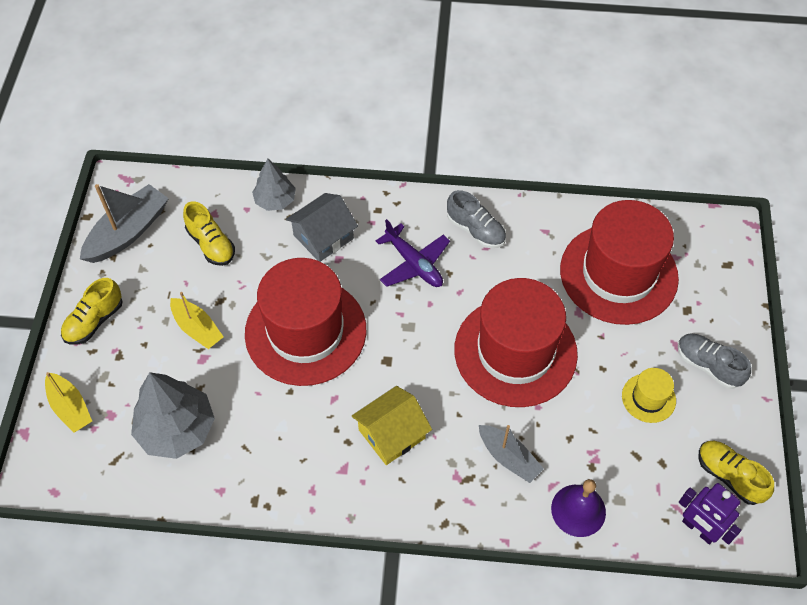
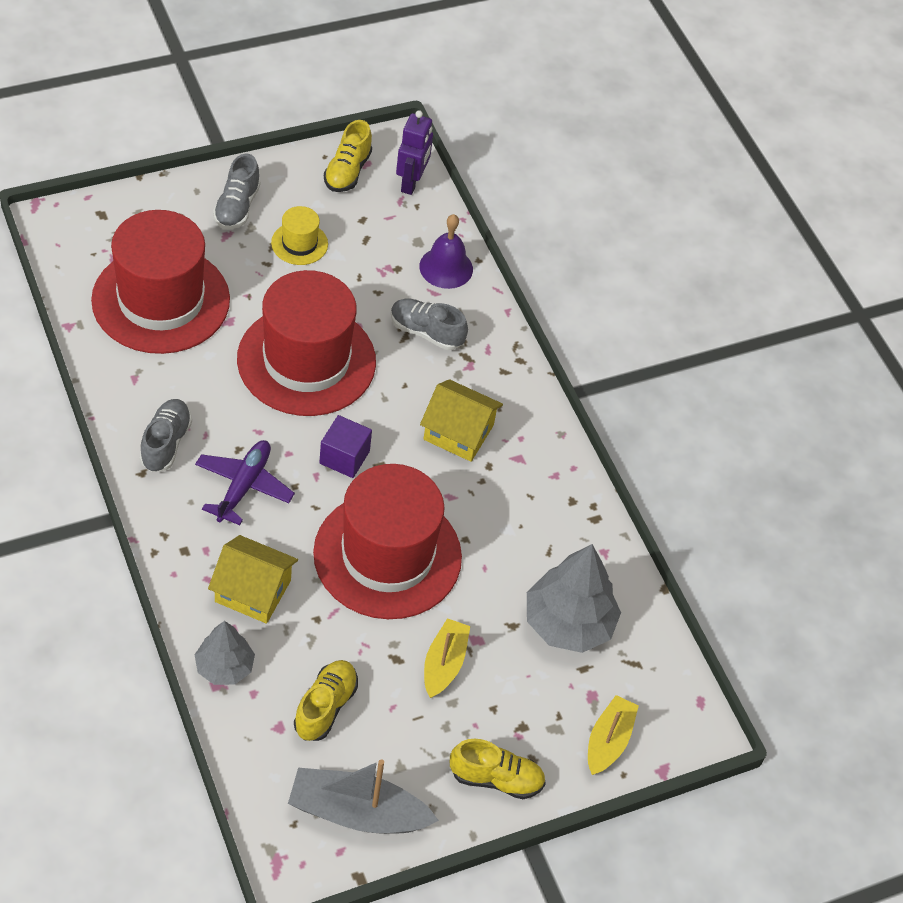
camera: 125 degrees left, 5 degrees down
grey house [286,193,358,262] -> yellow house [208,535,298,624]
grey boat [479,425,544,483] -> grey shoe [391,299,468,350]
none -> purple cube [319,415,372,478]

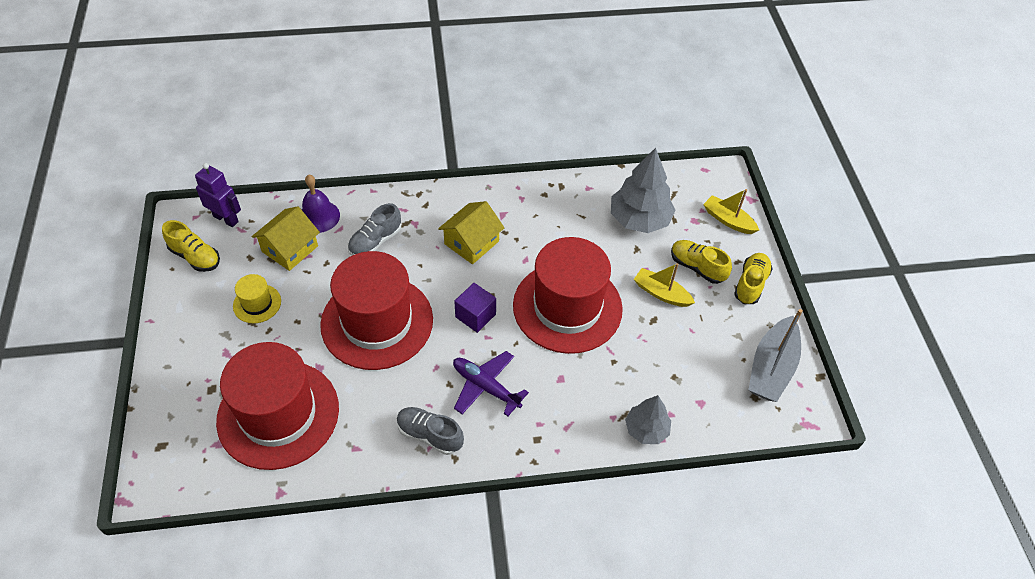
camera: 70 degrees left, 0 degrees up
yellow house [208,535,298,624] -> yellow house moved to [252,206,320,271]
grey shoe [213,153,261,229] -> none
yellow shoe [294,660,358,741] -> yellow shoe moved to [671,240,732,284]

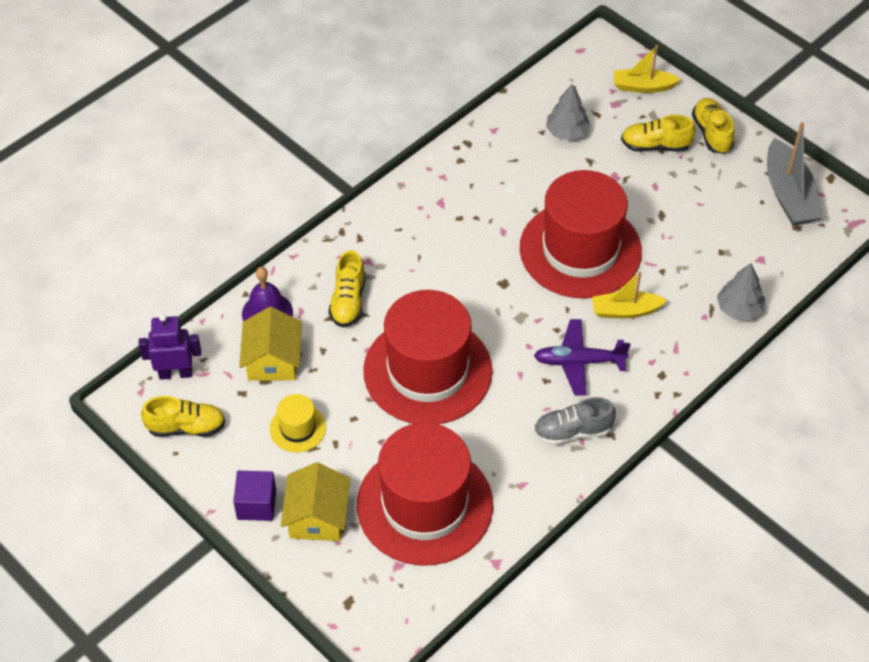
camera: 35 degrees left, 0 degrees up
grey shoe [348,203,401,256] -> yellow shoe [328,250,366,327]
yellow house [438,201,505,264] -> yellow house moved to [281,462,350,541]
purple cube [454,283,496,333] -> purple cube moved to [233,471,276,521]
grey tree [611,148,676,233] -> grey tree [546,84,590,140], size x0.60
yellow boat [634,263,695,307] -> yellow boat moved to [592,271,667,318]

